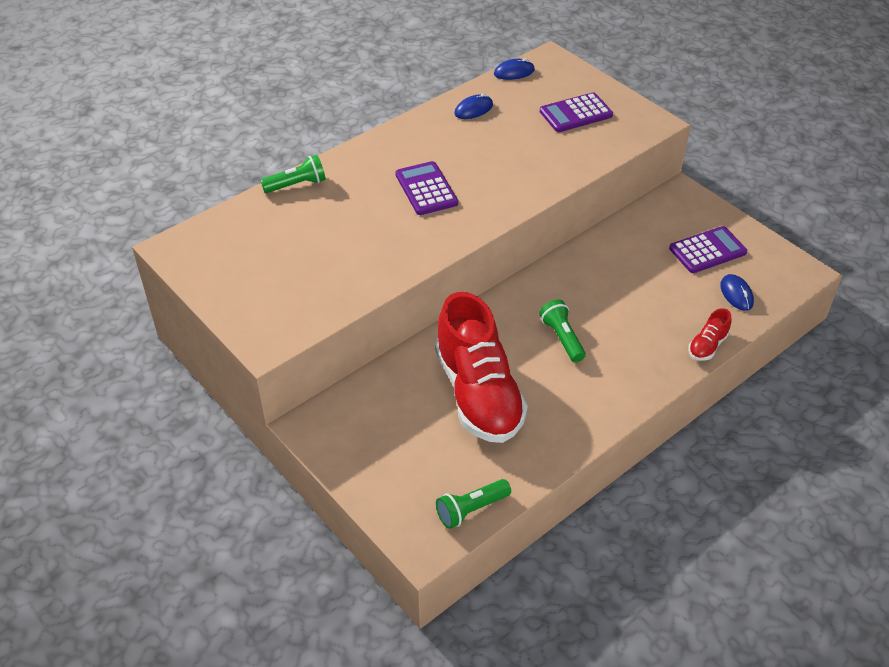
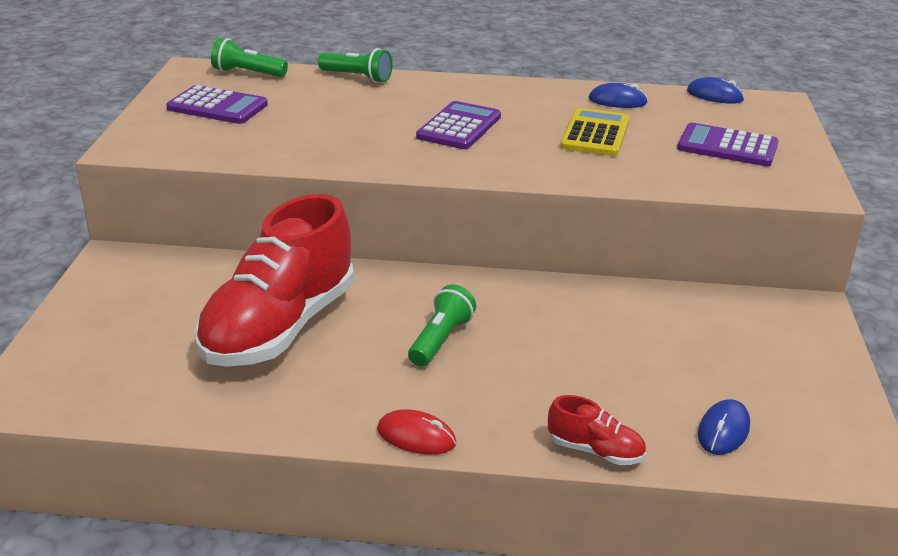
camera: 45 degrees right, 15 degrees down
green flashlight [436,479,511,529] -> green flashlight moved to [211,38,288,77]
purple calculator [669,226,747,273] -> purple calculator moved to [166,85,268,124]
red shoe [688,308,732,361] -> red shoe turned 150 degrees counterclockwise [548,395,646,465]
none -> red mouse [377,409,456,455]
none -> yellow calculator [560,108,630,156]

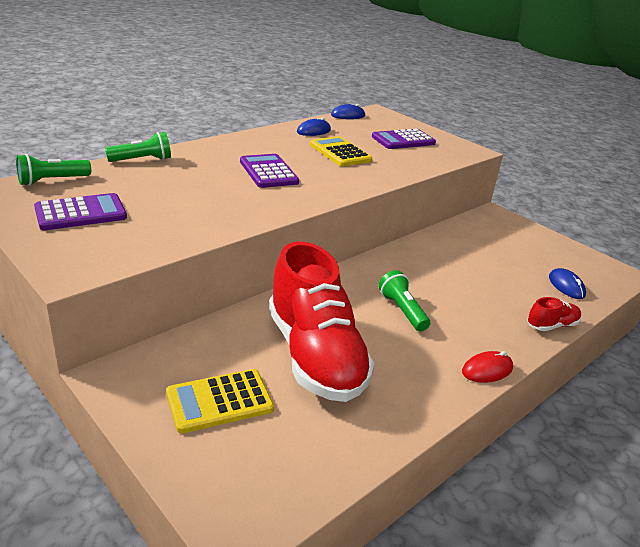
camera: 50 degrees left, 0 degrees up
none -> yellow calculator [166,369,274,434]

